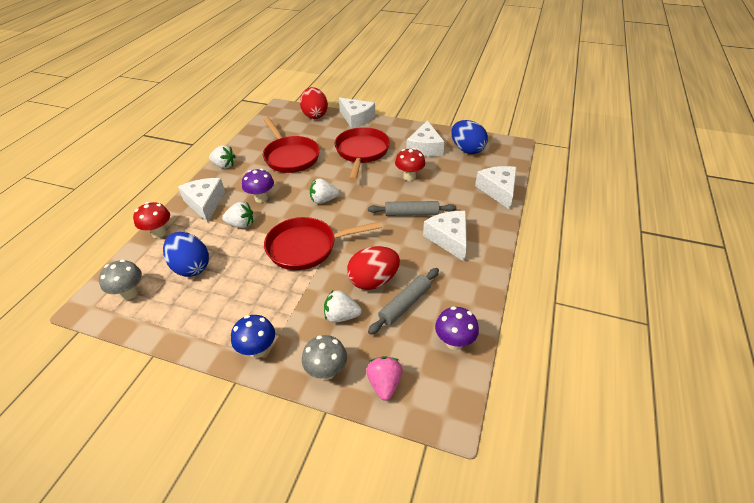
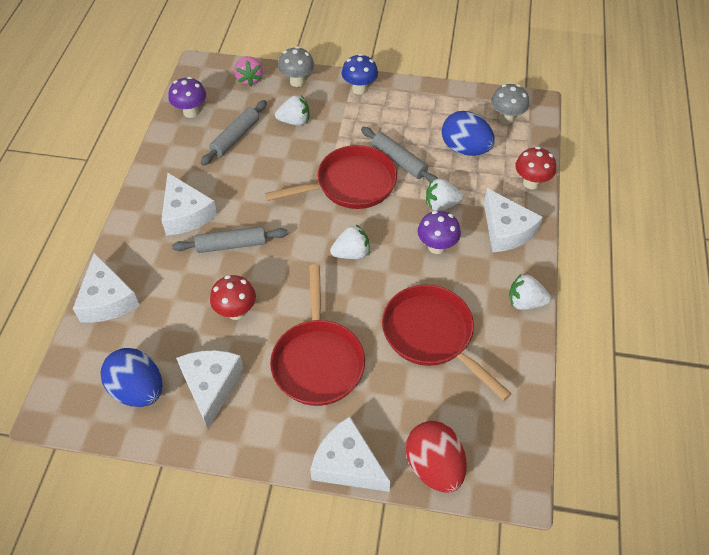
camera: 170 degrees right, 10 degrees up
red egg [347,246,400,290] -> none
none -> grey rolling pin [361,127,438,183]

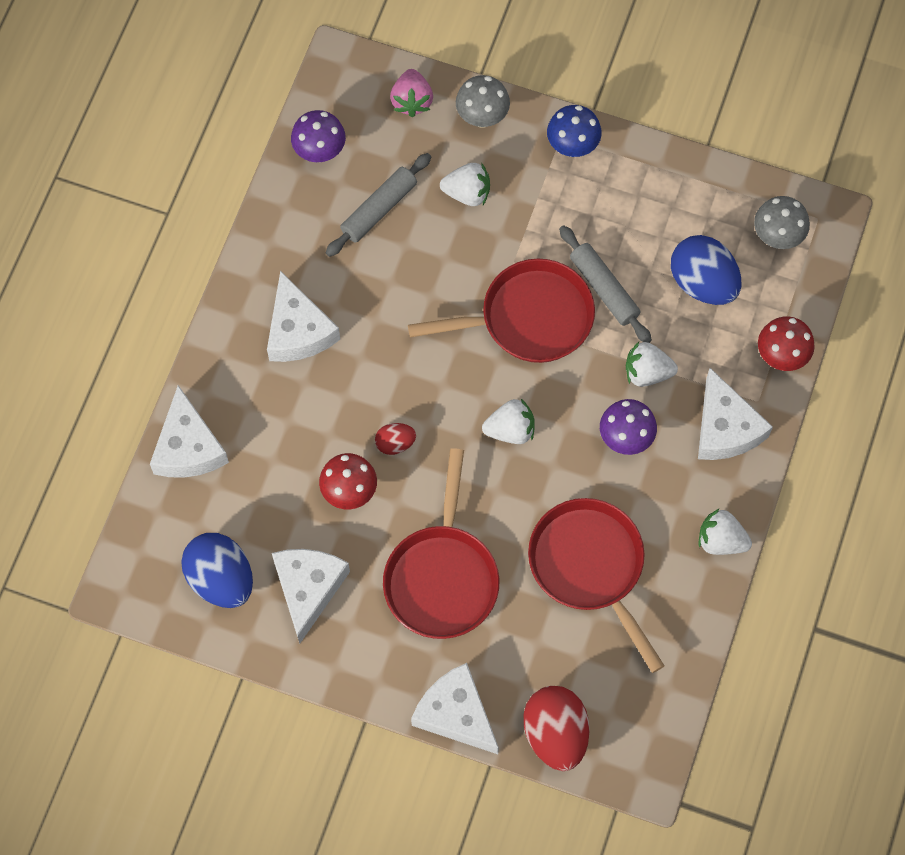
camera: 10 degrees right, 15 degrees up
grey rolling pin [172,226,288,253] -> none
none -> red egg [375,423,416,455]

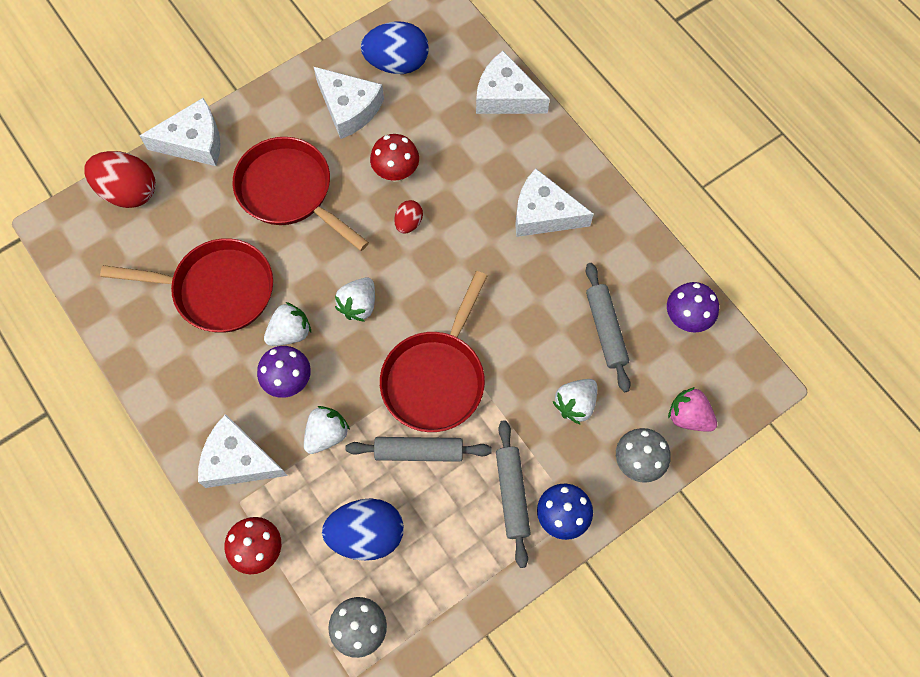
camera: 125 degrees right, 0 degrees up
white strawberry [699,508,752,555] -> white strawberry moved to [264,302,311,346]
none -> grey rolling pin [496,420,531,568]

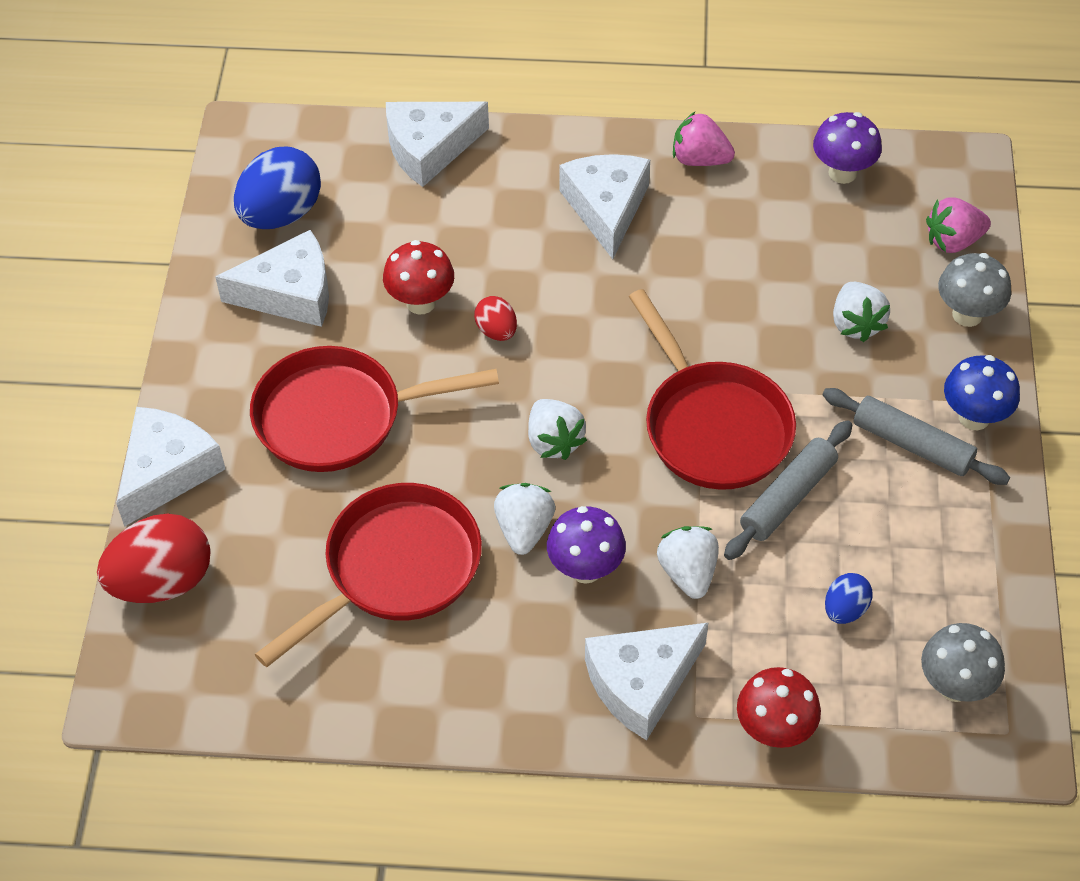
camera: 50 degrees left, 15 degrees down
blue egg [322,498,404,561] -> blue egg [825,573,873,624], size x0.51
white cheese [515,168,594,237] -> white cheese turned 120 degrees clockwise [560,154,650,259]
grey rolling pin [586,263,631,392] -> none
none -> pink strawberry [673,111,735,166]

